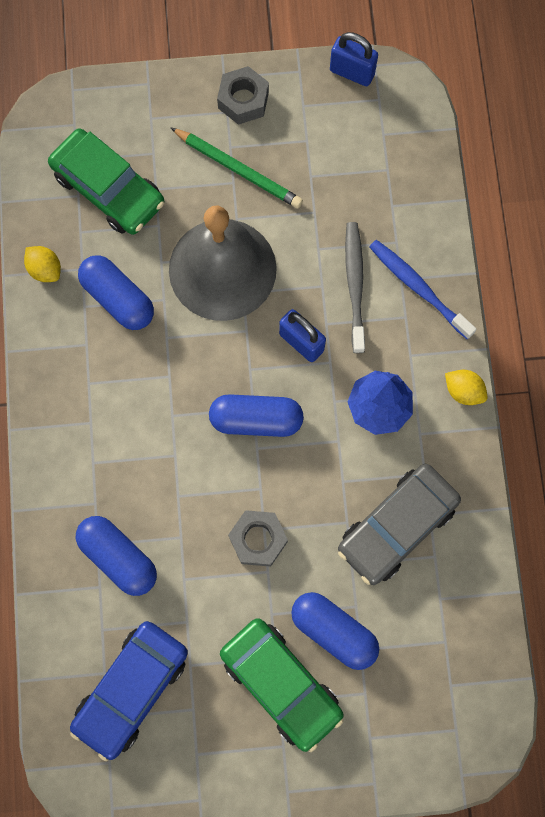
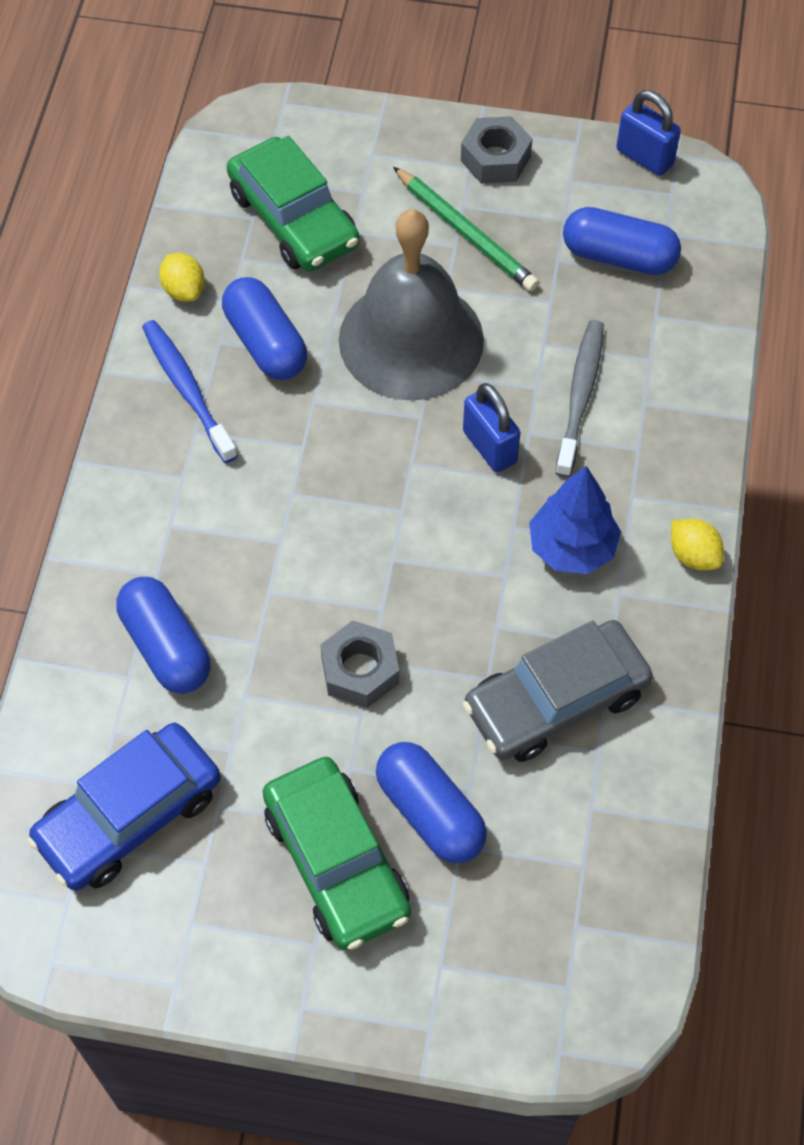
camera: 15 degrees right, 15 degrees down
blue capsule [209,394,304,437] -> blue capsule moved to [563,207,681,275]
blue toothbrush [369,240,477,339] -> blue toothbrush moved to [142,320,238,463]

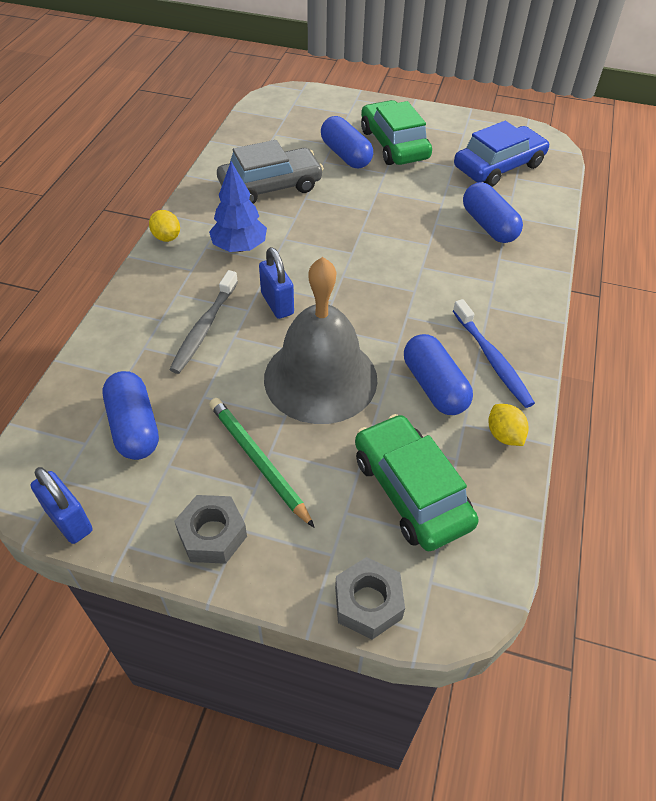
camera: 175 degrees left, 10 degrees down
grey nut [320,621,399,708] -> grey nut moved to [335,557,405,639]
blue capsule [563,207,681,275] -> blue capsule turned 45 degrees clockwise [103,371,159,460]

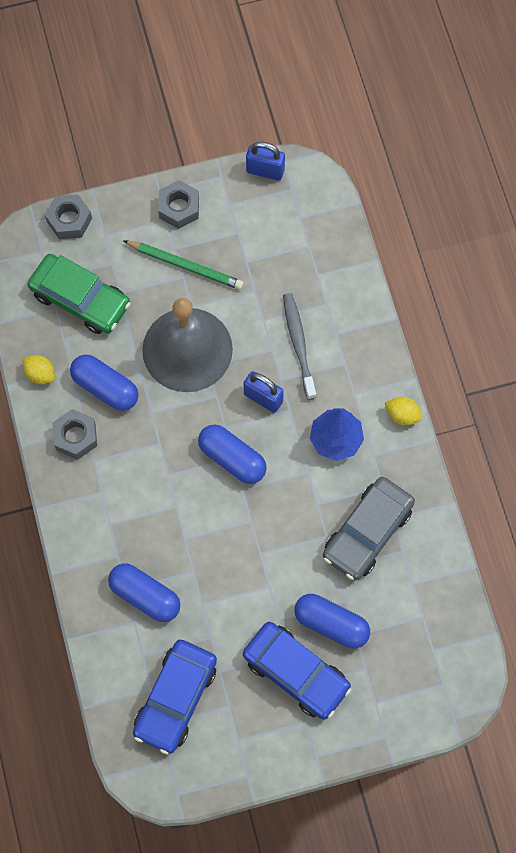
camera: 150 degrees right, 20 degrees up
blue capsule [103,371,159,460] -> blue capsule moved to [198,424,267,484]
green car [361,100,432,165] -> blue car [243,622,351,719]
blue toothbrush [453,299,535,408] -> grey nut [52,409,97,459]

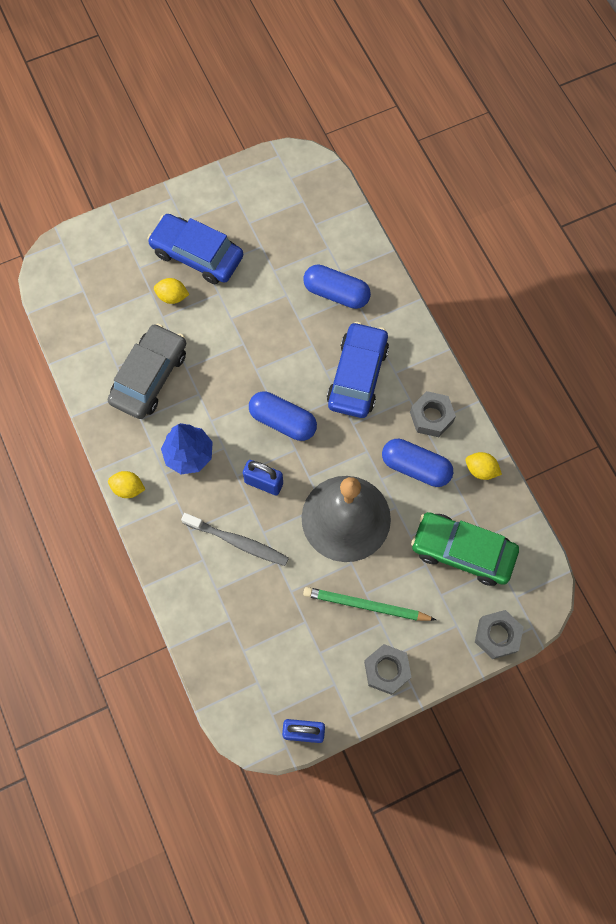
camera: 170 degrees right, 0 degrees up
blue car [133,640,217,755] -> blue car moved to [327,322,389,418]
grey toothbrush [283,293,316,400] -> grey toothbrush turned 45 degrees counterclockwise [181,513,289,566]
blue capsule [294,594,370,649] -> yellow lemon [154,278,189,304]

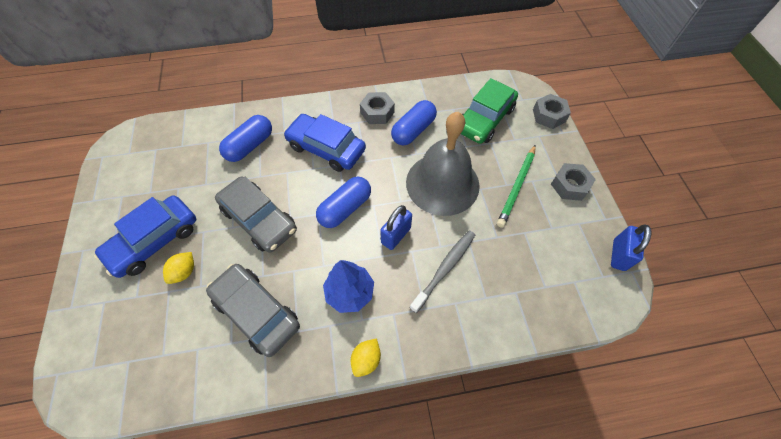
camera: 75 degrees left, 10 degrees down
yellow lemon [466,452,502,480] -> none
none -> grey car [215,176,297,253]

